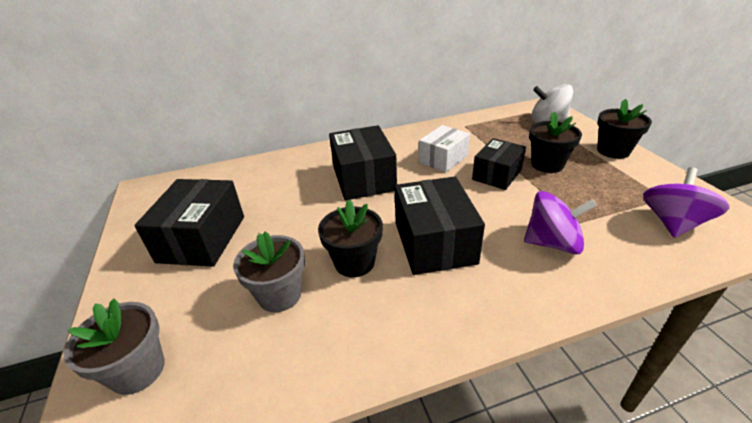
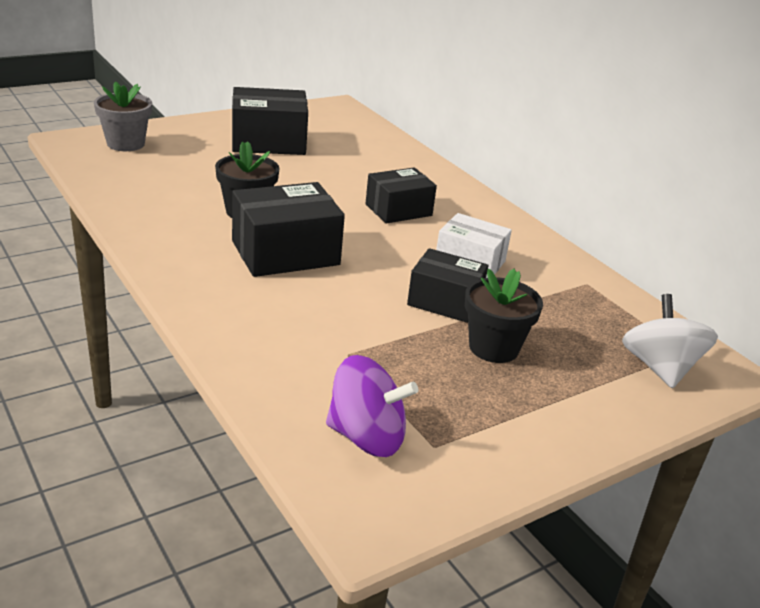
camera: 70 degrees right, 5 degrees down
grey flower pot [233,232,305,312] -> none
black box [329,125,397,200] -> black box [365,168,437,224], size x0.67
purple spinning top [524,191,597,255] -> none
black flower pot [597,99,652,159] -> none

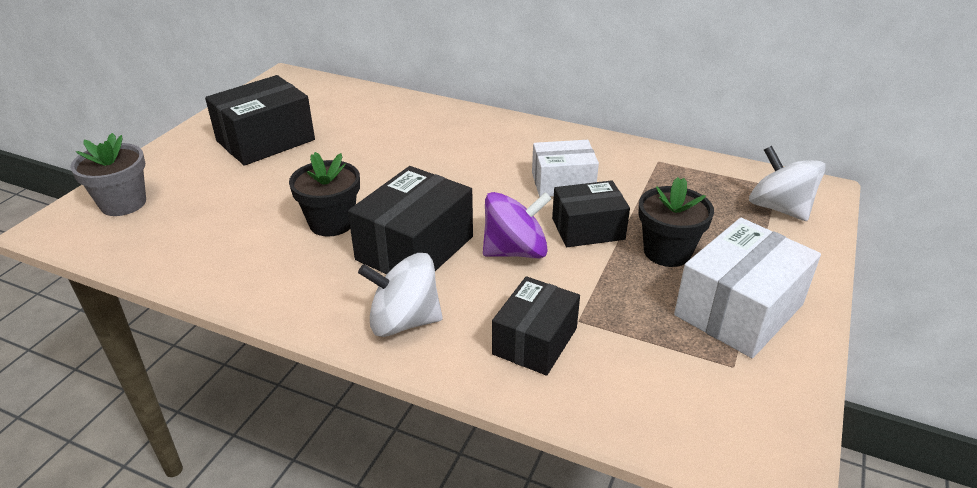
camera: 30 degrees left, 5 degrees up
purple spinning top [326,355,418,457] -> purple spinning top moved to [483,192,551,258]
black box [365,168,437,224] -> black box moved to [492,276,580,376]
none -> white spinning top [358,253,443,337]
none -> white box [674,218,821,358]

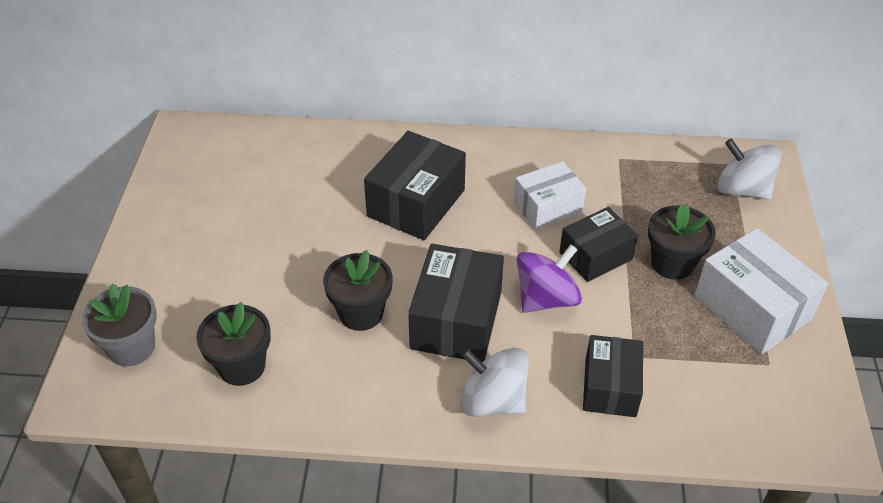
camera: 20 degrees left, 10 degrees up
black box [205,75,315,166] -> black box moved to [364,131,466,240]
white spinning top [358,253,443,337] -> white spinning top turned 45 degrees clockwise [460,348,529,417]
white box [674,218,821,358] -> white box turned 60 degrees counterclockwise [695,228,828,354]
none -> black flower pot [196,302,271,386]

